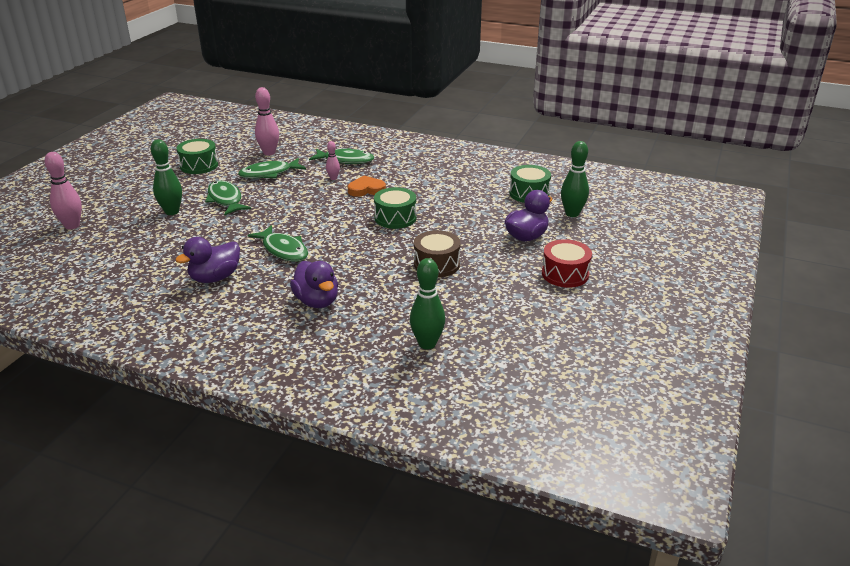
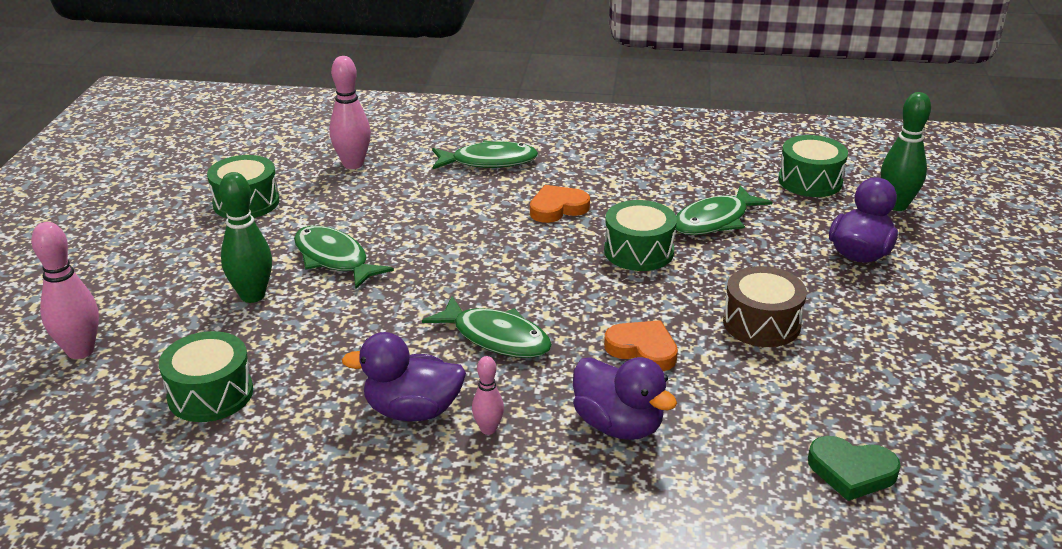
camera: 15 degrees left, 0 degrees up
purple duck [175,237,240,283] -> purple duck turned 60 degrees clockwise [341,332,466,421]
green fish [238,158,306,179] -> green fish moved to [676,185,773,235]
pink bowling pin [326,141,340,180] -> pink bowling pin moved to [472,356,504,435]
green bowling pin [410,258,445,350] -> green heart [808,436,901,501]
red drum [542,239,592,288] -> none
none -> green drum [159,331,253,422]
none -> orange heart [604,320,678,371]

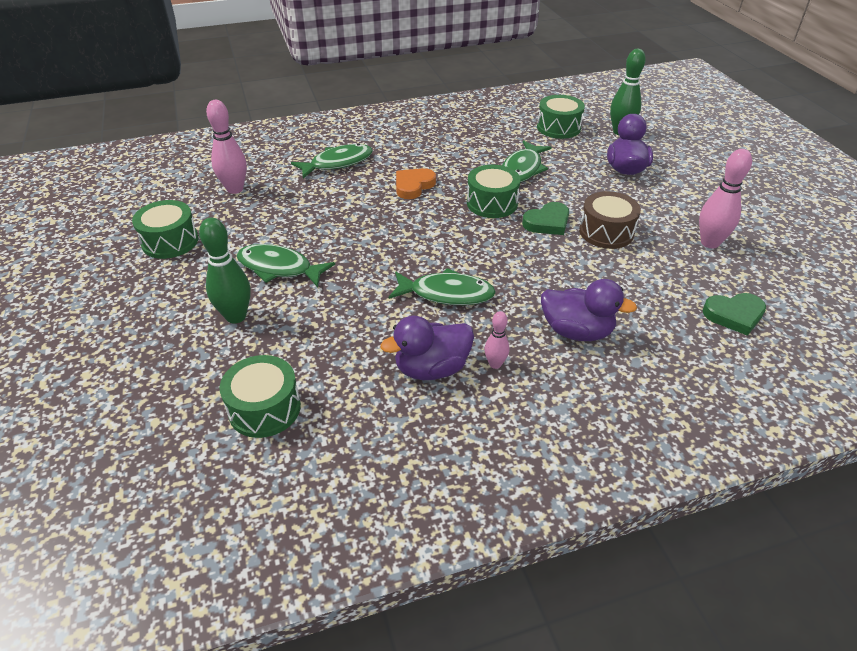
camera: 25 degrees left, 10 degrees up
pink bowling pin [31,222,99,359] -> pink bowling pin moved to [699,149,752,248]
orange heart [604,320,678,371] -> none
none -> green heart [522,202,569,235]

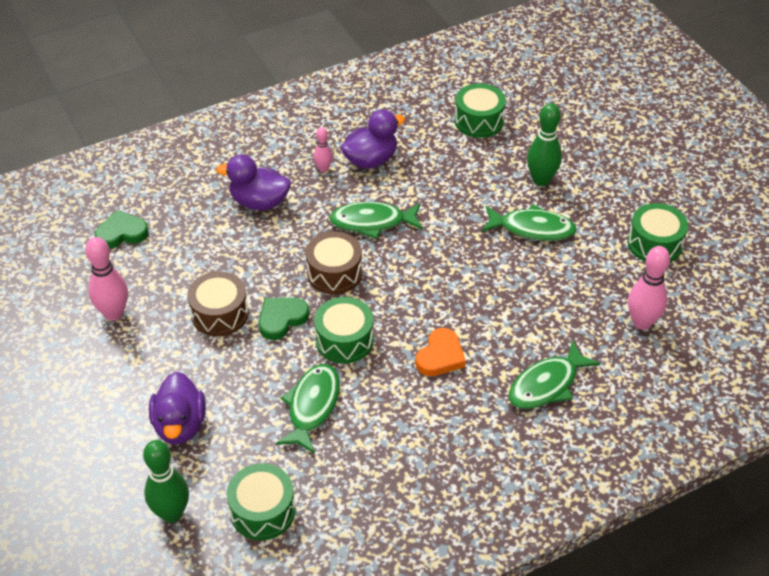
camera: 170 degrees right, 5 degrees up
none -> brown drum [305,232,362,294]

